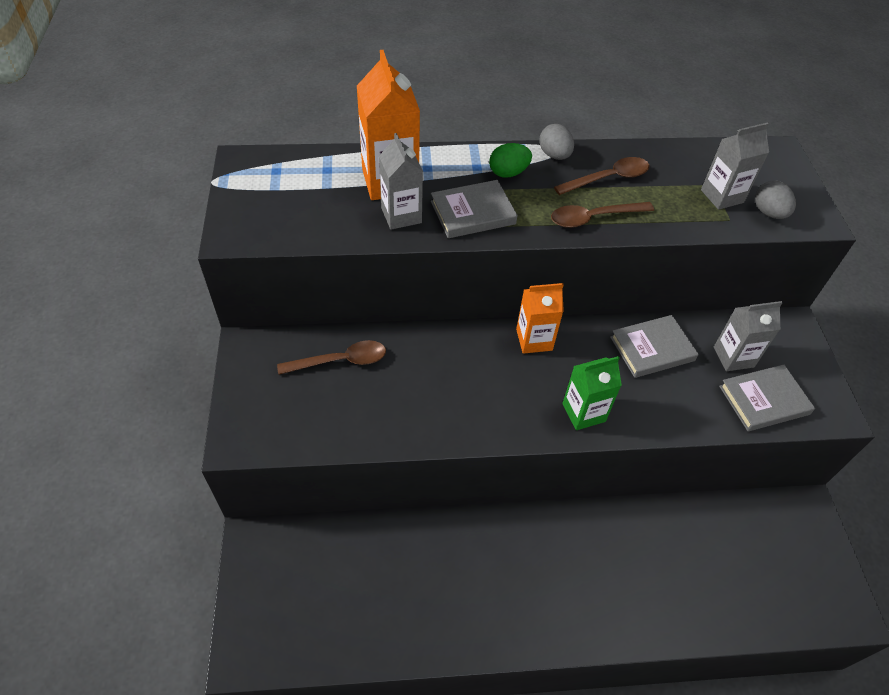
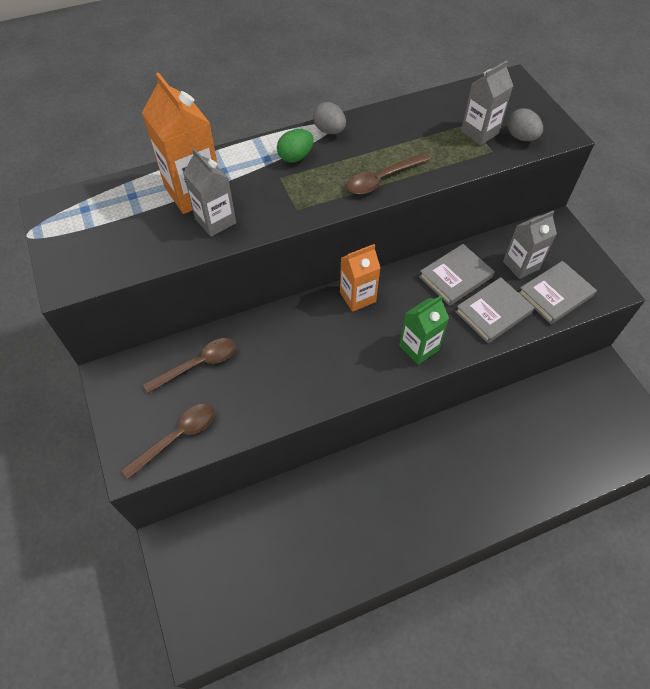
camera: 15 degrees left, 5 degrees up
grey book [431,180,518,238] -> grey book moved to [455,277,534,343]
brown spoon [554,157,649,195] -> brown spoon moved to [121,404,215,479]

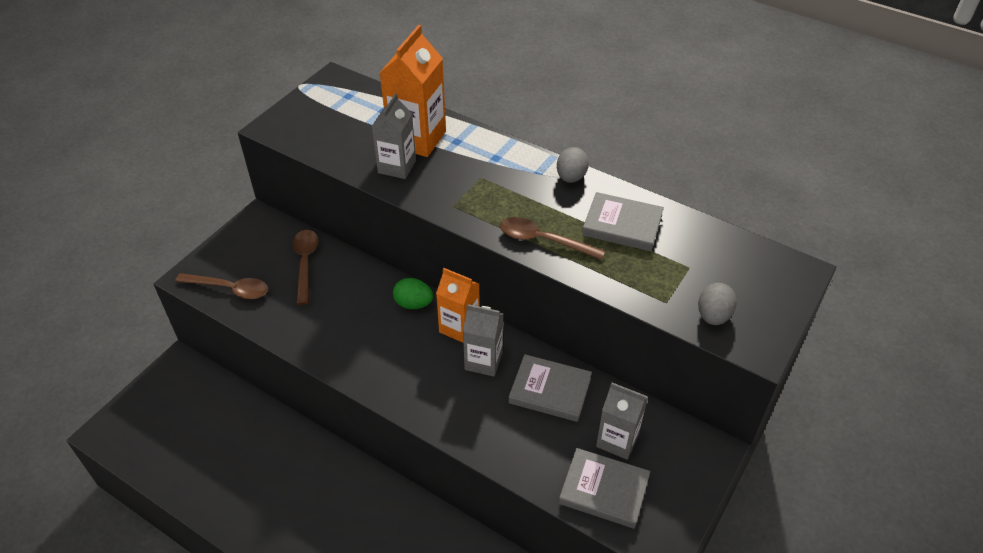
camera: 55 degrees right, 10 degrees down
brown spoon [143,338,236,393] -> brown spoon turned 120 degrees counterclockwise [293,230,319,305]
green egg [277,129,314,163] -> green egg moved to [393,278,433,309]
green carton [399,295,449,365] -> none
grey book [455,277,534,343] -> grey book moved to [582,192,664,251]
grey carton [461,60,513,145] -> grey carton moved to [463,304,503,376]

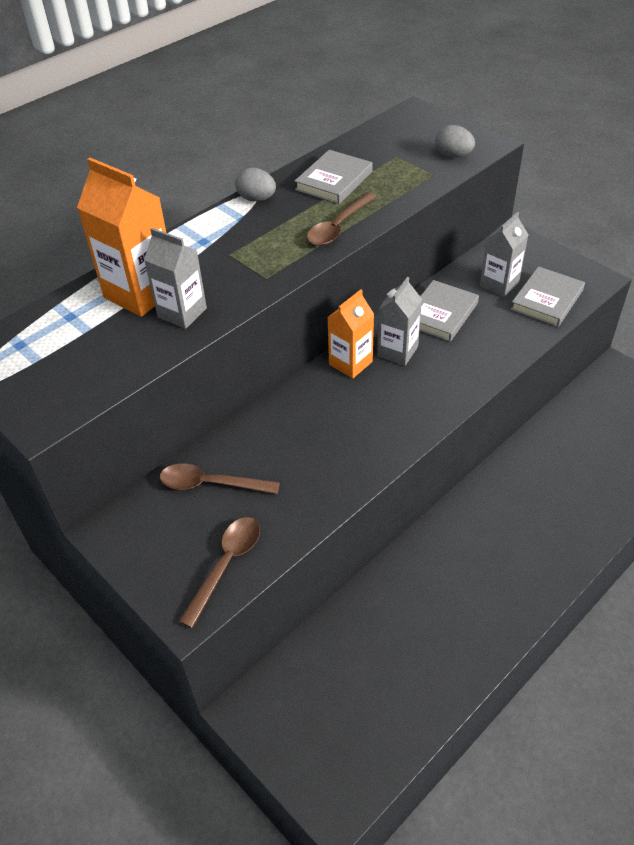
camera: 75 degrees left, 0 degrees up
green egg [393,278,433,309] -> none

